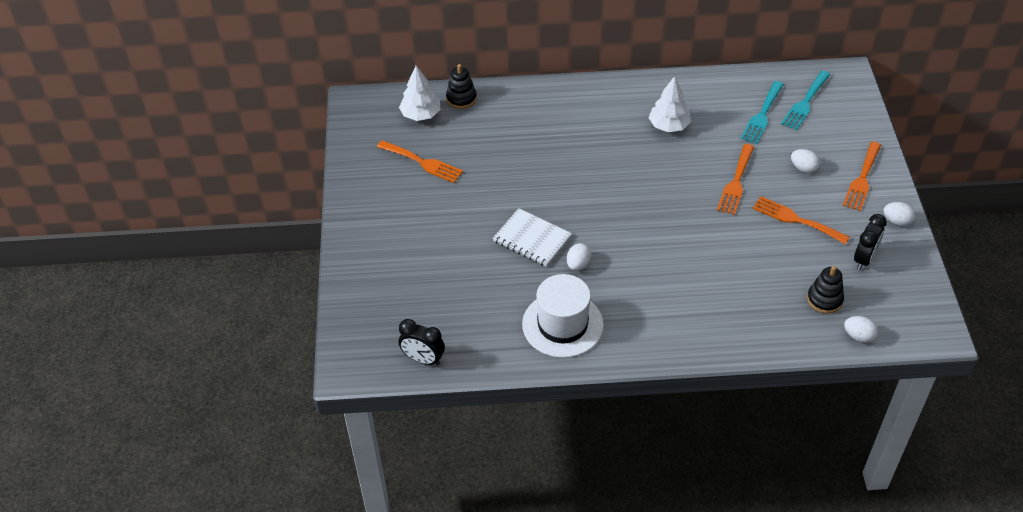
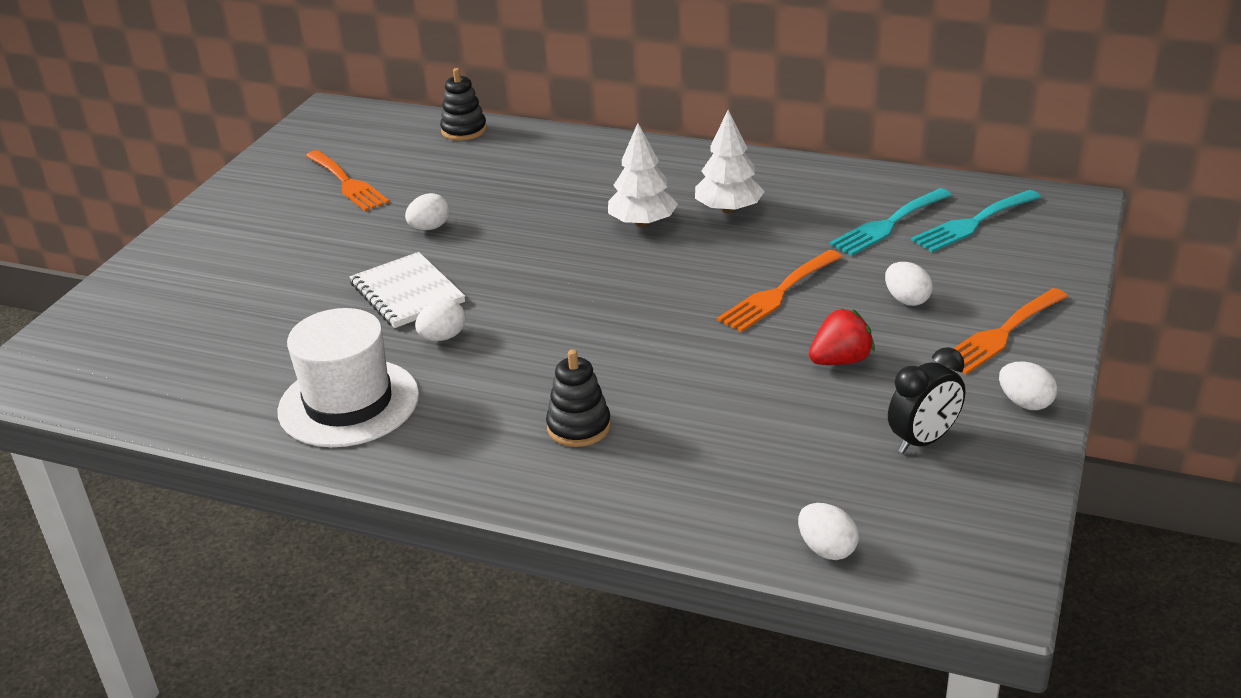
camera: 25 degrees right, 15 degrees down
white tree [399,66,440,121] -> white tree moved to [608,123,678,227]
black clock [399,319,445,365] -> none
orange fork [752,196,850,244] -> red strawberry [809,308,875,365]
black stacking toy [807,266,844,313] -> black stacking toy moved to [546,349,611,447]
none -> white egg [405,193,450,230]

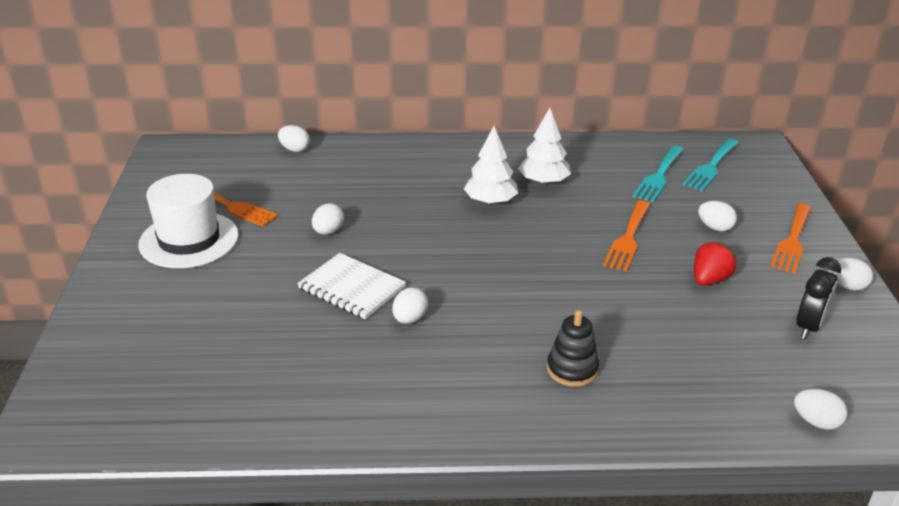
camera: 25 degrees left, 0 degrees up
white hat [277,308,419,447] -> white hat moved to [138,174,239,268]
black stacking toy [440,68,487,141] -> white egg [278,125,310,152]

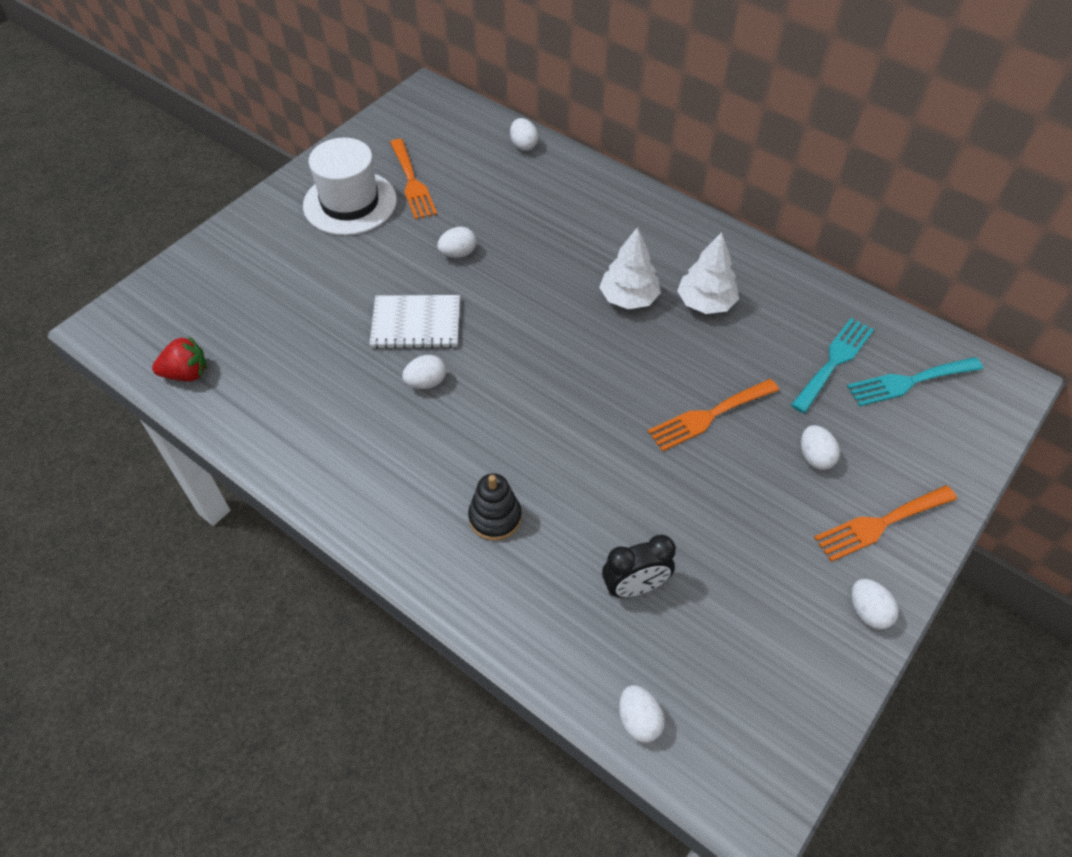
camera: 40 degrees right, 20 degrees up
white notebook [297,253,406,319] -> white notebook turned 75 degrees counterclockwise [369,295,460,349]
turquoise fork [633,146,684,202] -> turquoise fork turned 150 degrees clockwise [791,318,874,413]
red strawberry [694,241,737,286] -> red strawberry moved to [152,336,207,382]
black clock [796,257,841,339] -> black clock moved to [602,535,676,598]

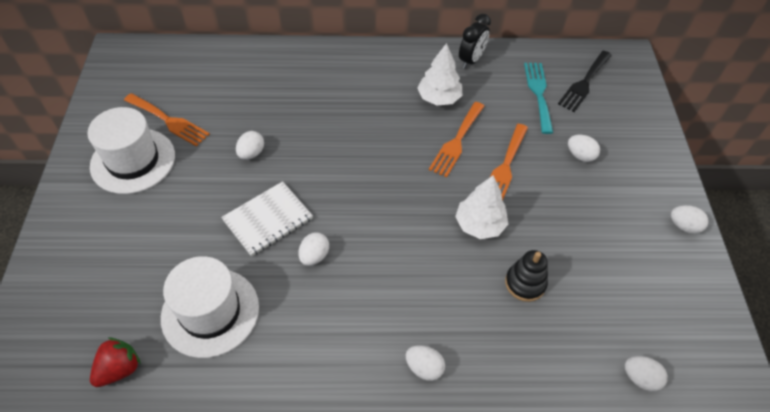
camera: 40 degrees left, 0 degrees up
black stacking toy [468,473,521,541] -> black stacking toy moved to [505,250,548,302]
white egg [510,118,538,151] -> white egg moved to [406,345,445,381]
white tree [599,227,661,309] -> white tree moved to [455,175,508,239]
black clock [602,535,676,598] -> black clock moved to [459,14,491,69]
orange fork [814,485,957,562] -> orange fork moved to [429,102,484,177]
turquoise fork [847,357,983,406] -> black fork [558,51,612,112]
none -> white hat [161,256,259,358]

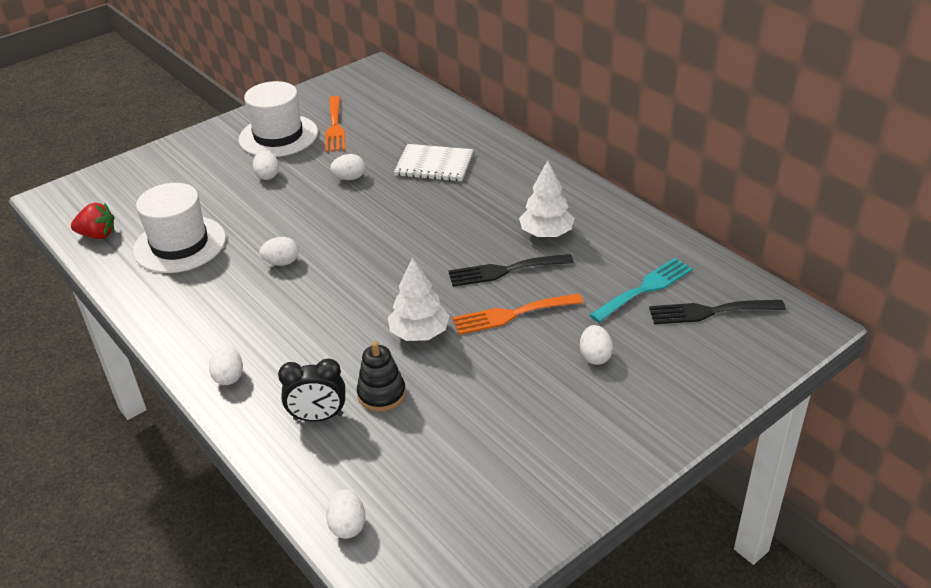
camera: 55 degrees right, 15 degrees down
white notebook [221,181,313,256] -> white notebook moved to [394,144,473,181]
orange fork [429,102,484,177] -> black fork [448,254,574,287]
black clock [459,14,491,69] -> black clock moved to [278,358,345,422]
white egg [671,205,709,234] -> white egg moved to [253,151,279,180]

